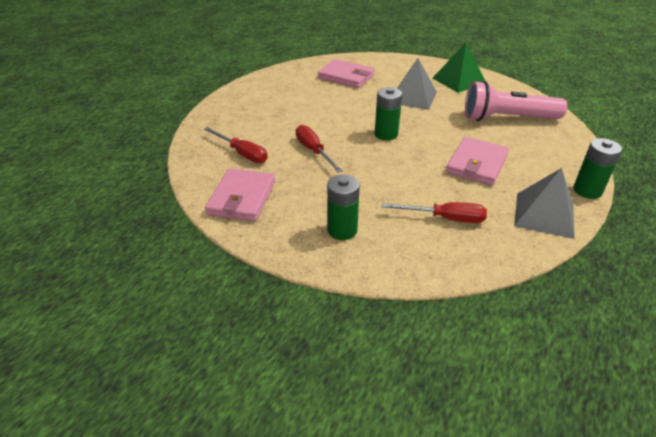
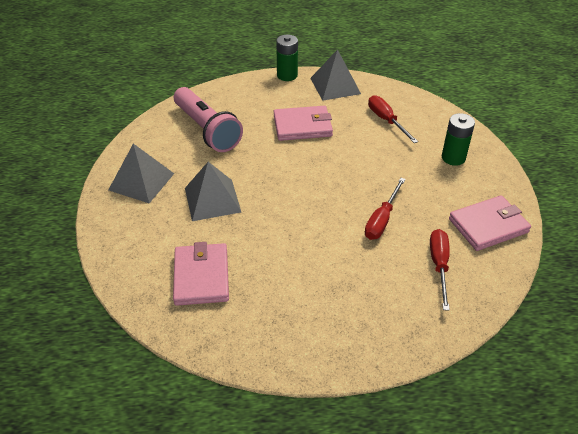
camera: 125 degrees left, 5 degrees up
green battery [375,87,402,140] -> none
green pyramid [433,43,485,93] -> grey pyramid [108,144,174,203]

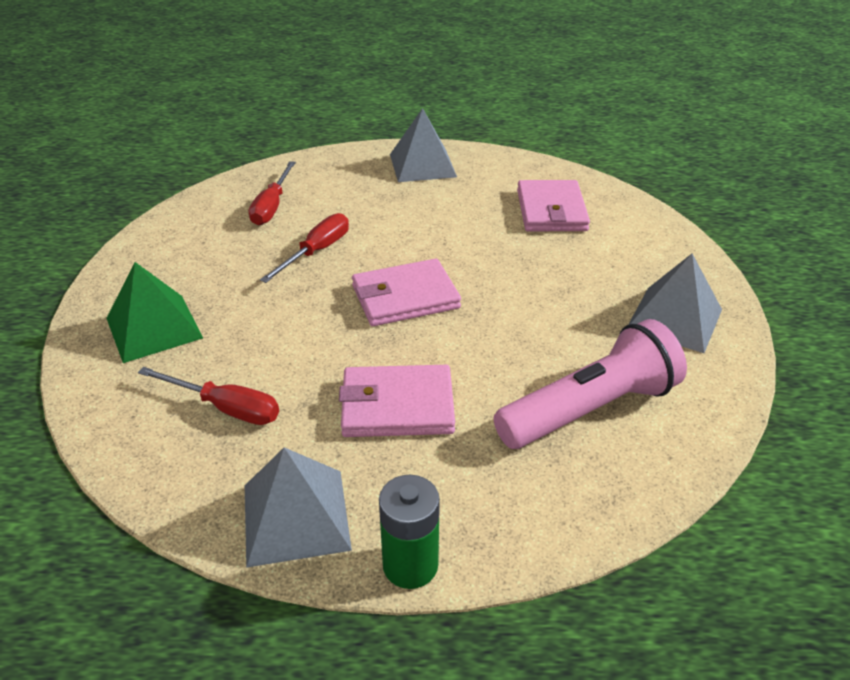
camera: 175 degrees left, 5 degrees down
pink flashlight [174,87,243,152] -> pink flashlight turned 90 degrees clockwise [494,319,687,449]
grey pyramid [185,162,241,221] -> grey pyramid moved to [390,108,457,182]
red screwdriver [368,95,418,143] -> red screwdriver turned 45 degrees counterclockwise [138,367,279,425]
green battery [442,113,475,166] -> green pyramid [106,262,203,363]
pink wallet [449,195,531,251] -> pink wallet moved to [352,259,461,326]

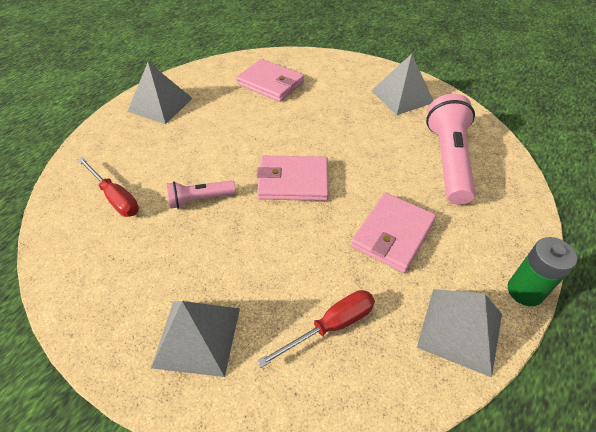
camera: 55 degrees left, 10 degrees up
green pyramid [106,262,203,363] -> grey pyramid [151,301,240,377]
red screwdriver [260,213,349,283] -> pink flashlight [167,180,236,209]
pink wallet [352,259,461,326] -> pink wallet turned 75 degrees clockwise [257,156,329,201]

